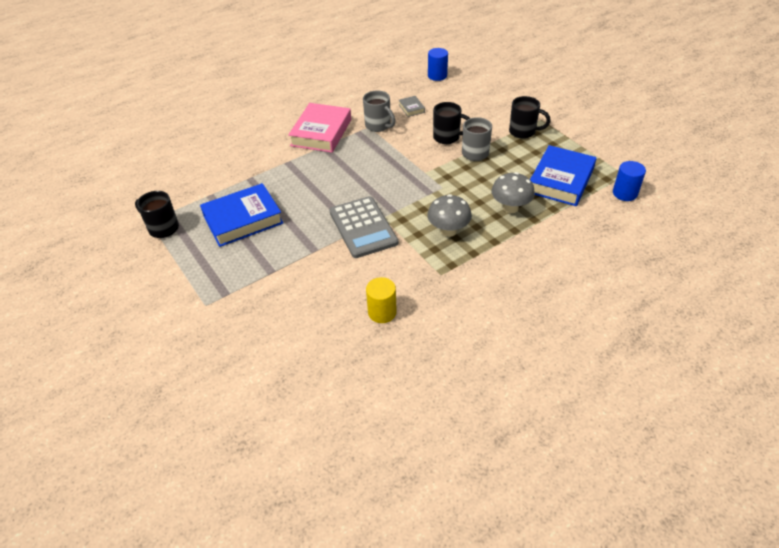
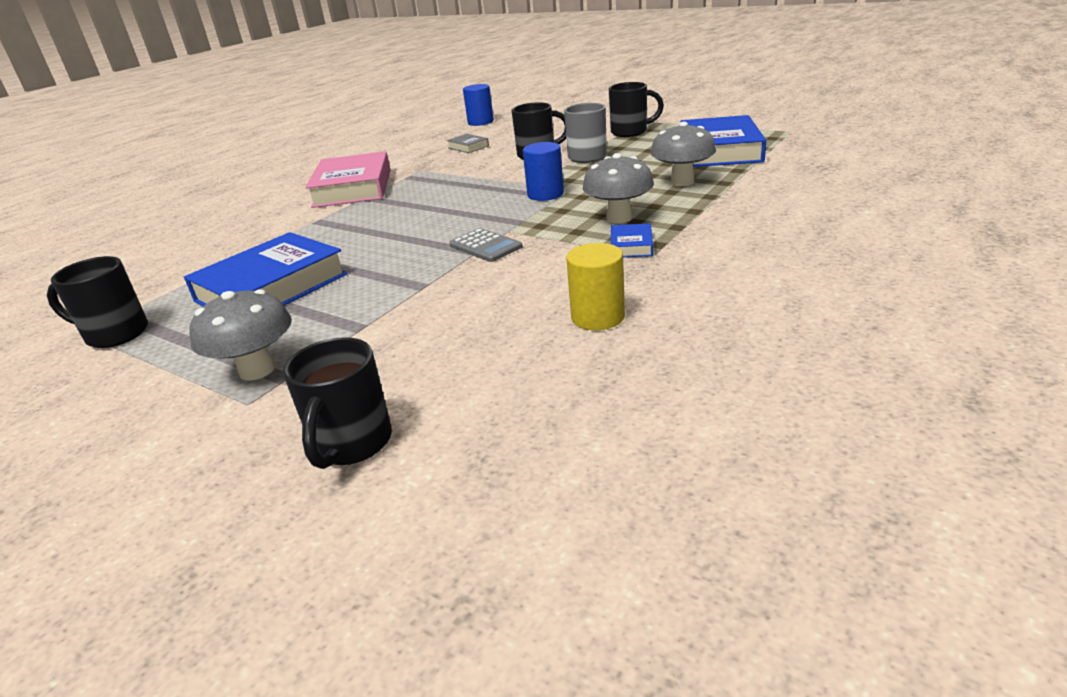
camera: 20 degrees left, 15 degrees down
grey calculator [329,196,398,258] -> grey calculator [449,228,523,262], size x0.53
grey mug [363,91,395,132] -> none
blue cylinder [613,161,646,201] -> blue cylinder moved to [523,142,564,201]
none -> grey mushroom [190,289,292,381]
none -> black mug [283,337,392,469]
none -> blue book [611,223,653,257]

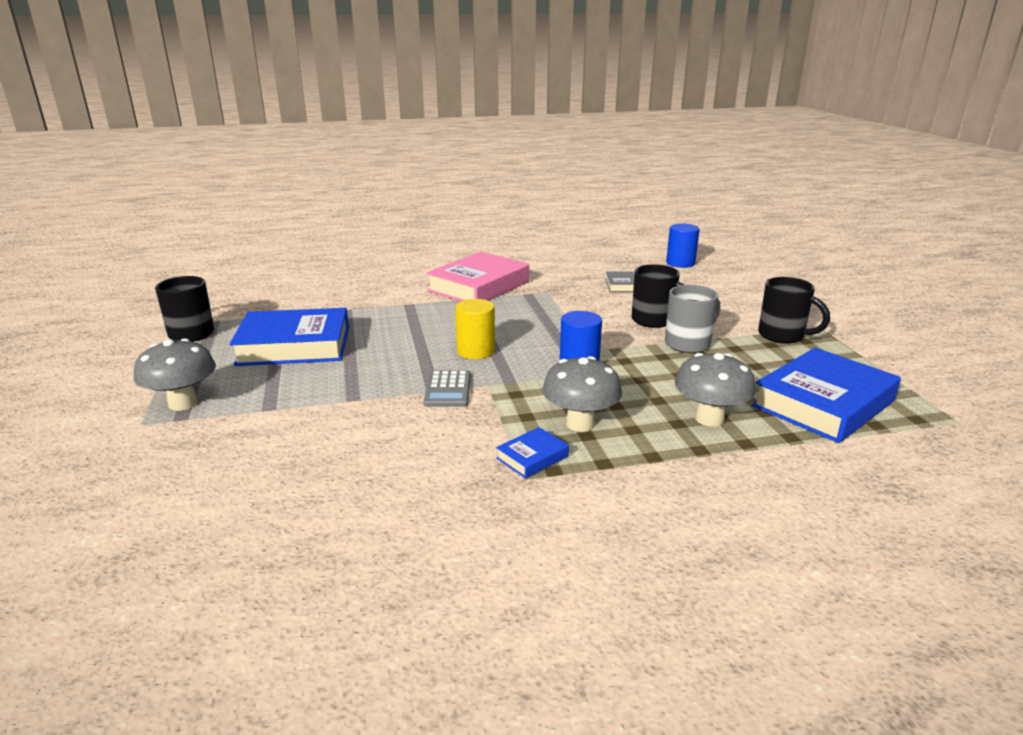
camera: 40 degrees right, 5 degrees down
black mug [283,337,392,469] -> none
yellow cylinder [567,243,625,330] -> yellow cylinder moved to [455,299,495,359]

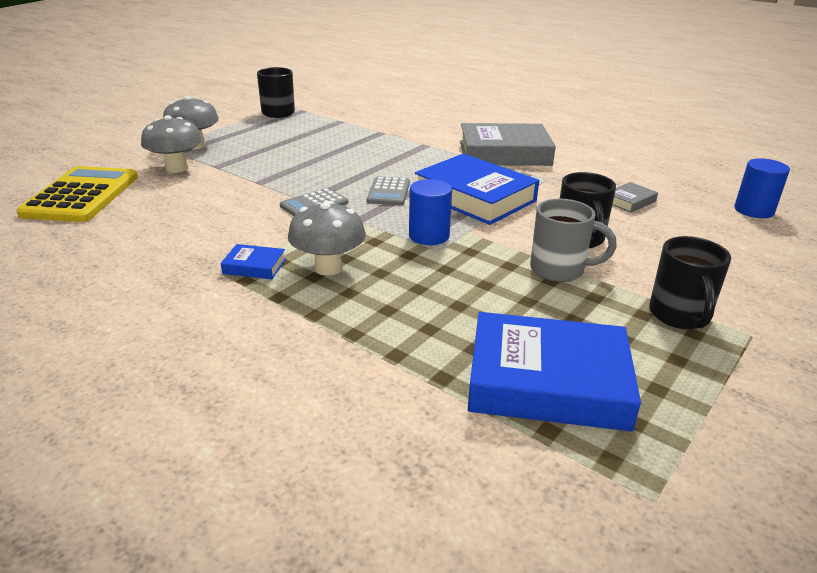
camera: 50 degrees right, 5 degrees up
blue book [230,308,349,366] -> blue book moved to [415,154,539,225]
pink book [426,252,529,302] -> grey book [460,123,556,166]
yellow cylinder [455,299,495,359] -> grey calculator [367,176,410,205]
grey mushroom [675,353,756,427] -> grey mushroom moved to [141,115,202,173]
none -> yellow calculator [16,166,138,222]

